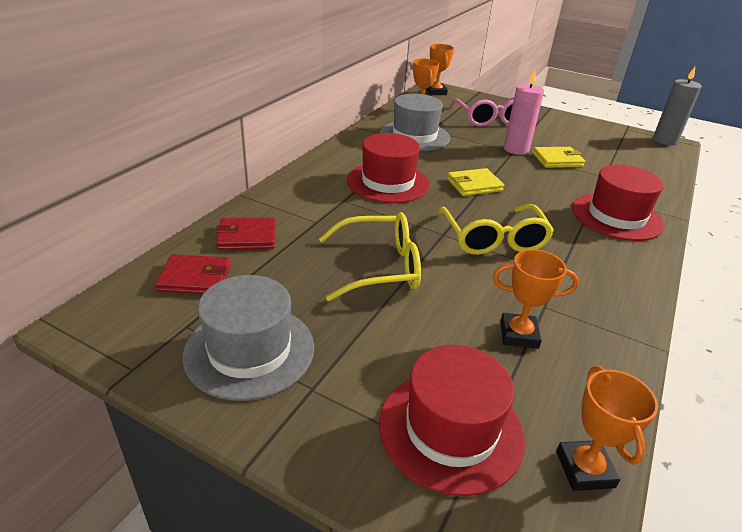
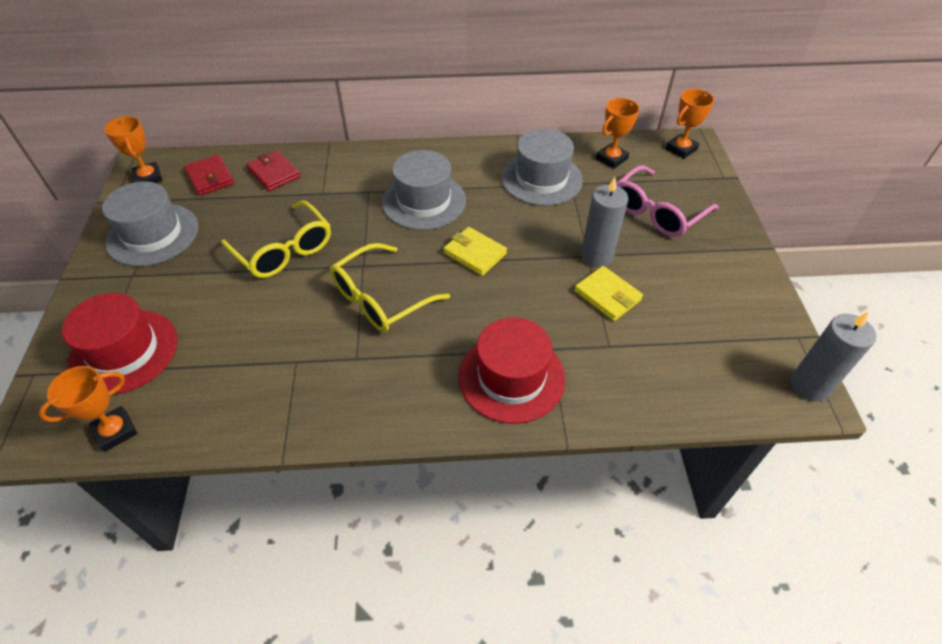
camera: 60 degrees right, 15 degrees up
red hat [347,133,430,203] -> grey hat [382,150,466,230]
orange trophy [493,249,579,349] -> orange trophy moved to [104,116,163,183]
pink candle [504,70,544,155] -> grey candle [581,177,628,268]

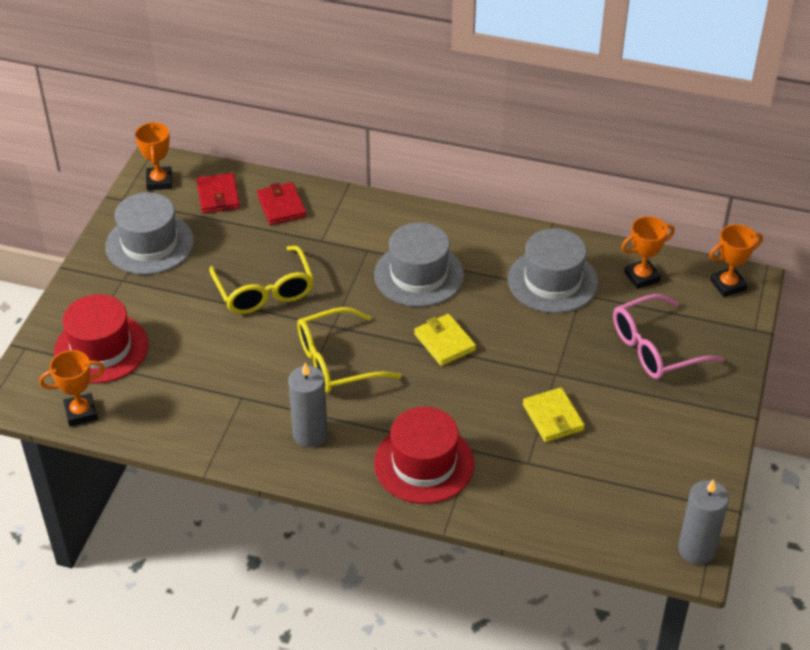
camera: 20 degrees right, 5 degrees down
grey candle [581,177,628,268] -> grey candle moved to [288,363,328,448]

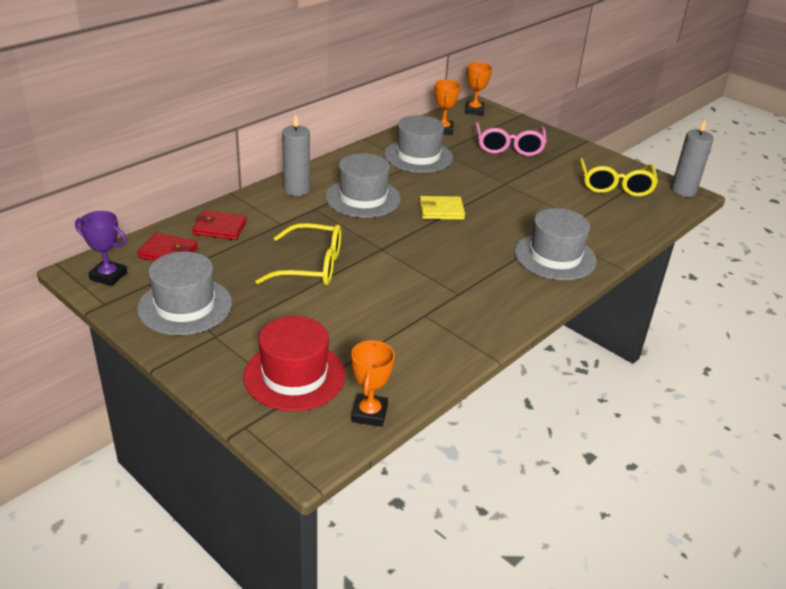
camera: 65 degrees left, 10 degrees down
orange trophy [135,122,172,191] -> purple trophy [75,211,127,286]
grey candle [288,363,328,448] -> grey candle moved to [282,114,310,196]
yellow glasses [297,307,401,393] -> yellow glasses moved to [579,158,658,197]
red hat [374,407,474,504] -> grey hat [515,208,597,280]
yellow wallet [523,387,585,442] -> none

